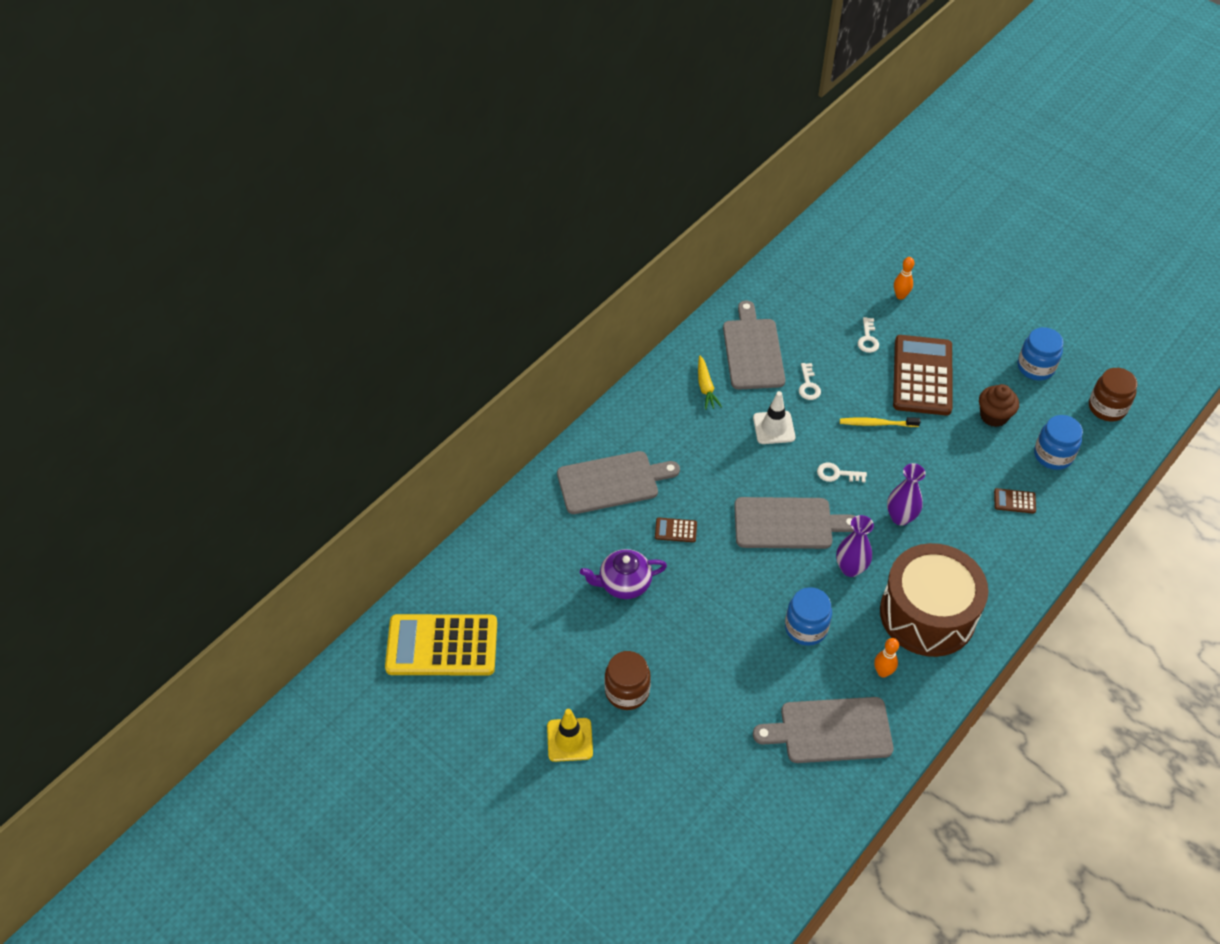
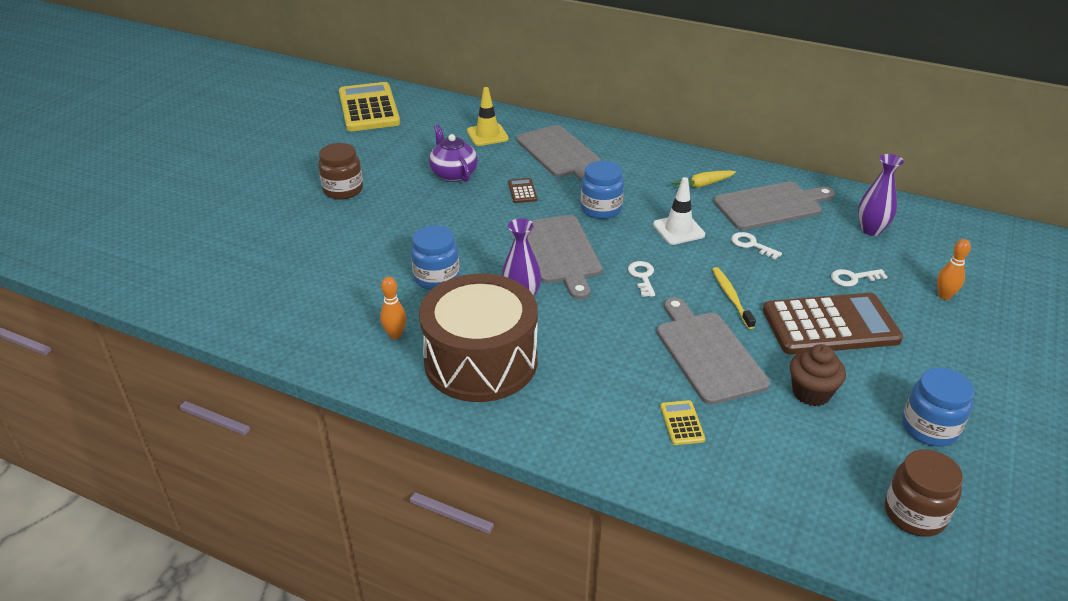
camera: 75 degrees right, 15 degrees down
yellow traffic cone [547,709,593,762] -> yellow traffic cone moved to [467,87,509,146]
grey cutting board [753,697,894,763] -> grey cutting board moved to [657,297,770,405]
white key [799,363,821,400] -> white key turned 60 degrees clockwise [731,232,782,260]
purple vase [887,463,926,526] -> purple vase moved to [858,154,904,236]
brown calculator [994,488,1036,514] -> yellow calculator [660,400,705,445]
blue jar [1034,415,1083,470] -> blue jar moved to [581,161,624,219]

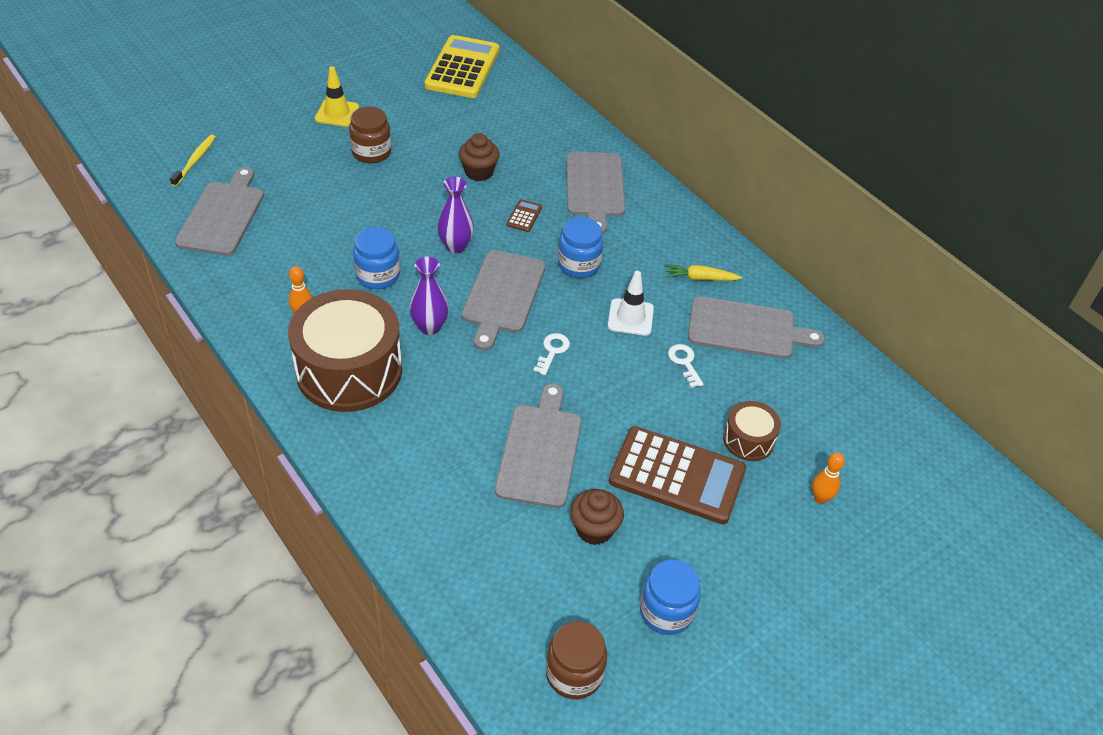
camera: 25 degrees right, 10 degrees up
purple teapot [429,125,478,182] -> brown cupcake [459,133,500,181]
yellow traffic cone [467,87,509,146] -> yellow traffic cone moved to [315,66,359,127]
yellow calculator [660,400,705,445] -> none
yellow toothbrush [712,267,756,329] -> yellow toothbrush moved to [170,135,216,187]
white key [831,269,887,287] -> brown drum [723,401,781,461]
purple vase [858,154,904,236] -> purple vase moved to [438,177,474,253]
none -> grey cutting board [175,167,264,256]

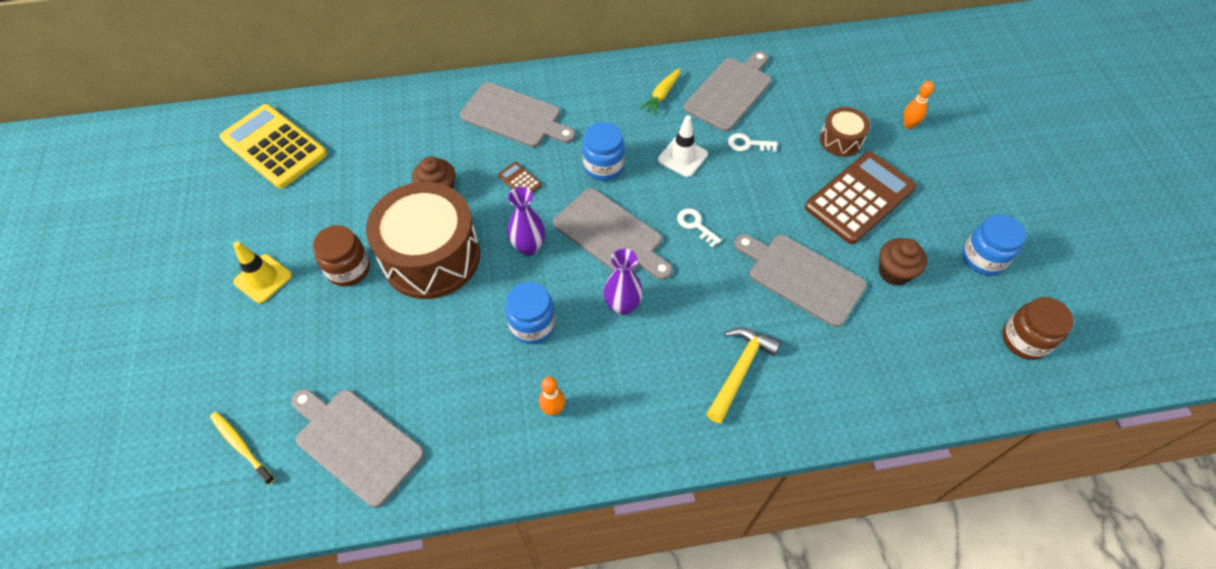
camera: 60 degrees left, 10 degrees up
brown drum [288,289,402,412] -> brown drum moved to [366,182,480,299]
none -> yellow hammer [706,327,781,423]

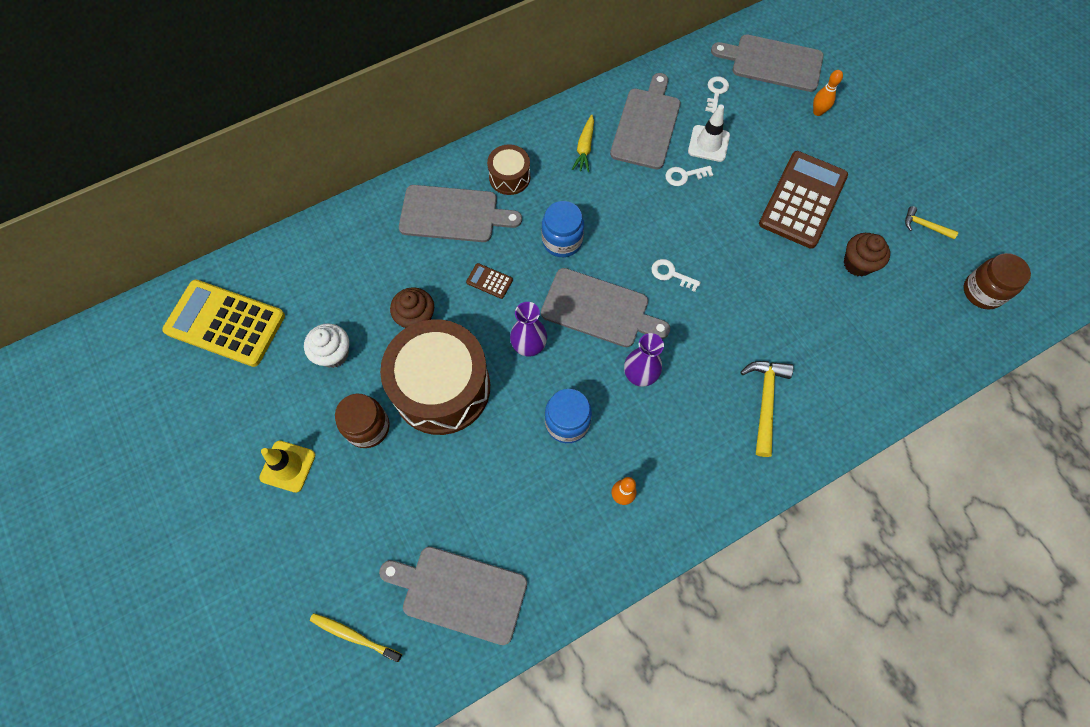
camera: 20 degrees left, 10 degrees up
white traffic cone [658,115,708,177] -> white traffic cone moved to [688,104,730,162]
grey cutting board [734,234,867,327] -> grey cutting board moved to [711,35,824,92]
brown drum [820,107,870,157] -> brown drum moved to [487,144,530,195]
blue jar [962,215,1026,276] -> yellow hammer [905,206,958,239]
none -> white cupcake [304,323,349,368]
none -> white key [705,76,729,113]

